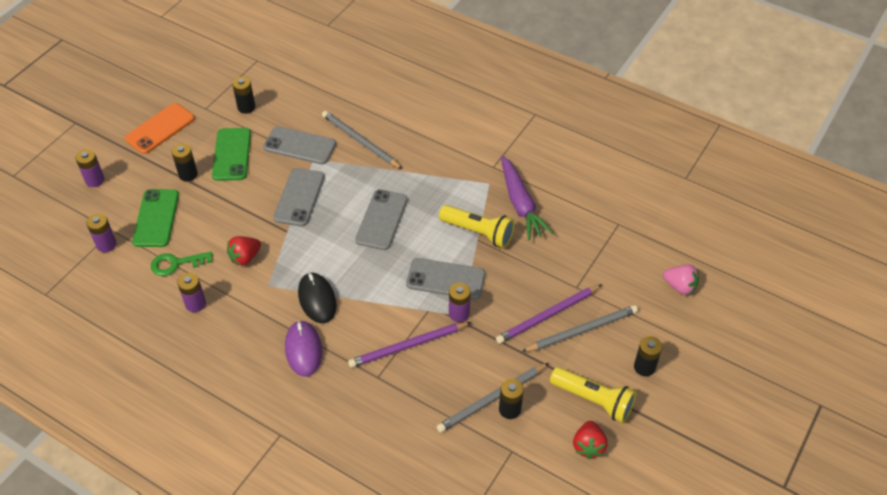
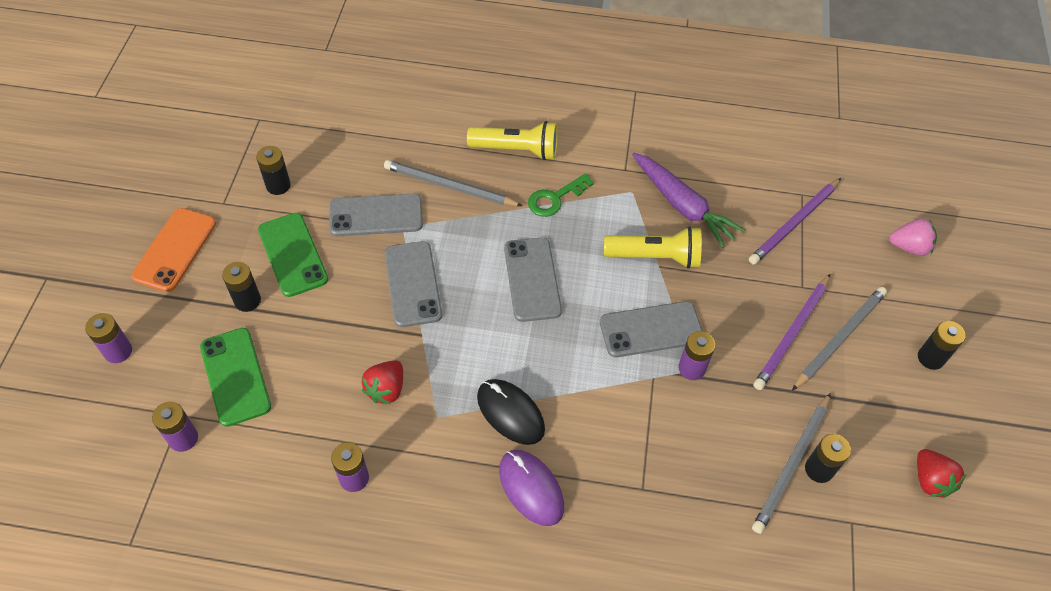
camera: 25 degrees left, 5 degrees up
green key [151,252,213,276] -> green key moved to [528,173,594,217]
purple pencil [348,322,471,368] -> purple pencil moved to [749,178,841,265]
yellow flashlight [550,367,636,423] -> yellow flashlight moved to [467,121,558,160]

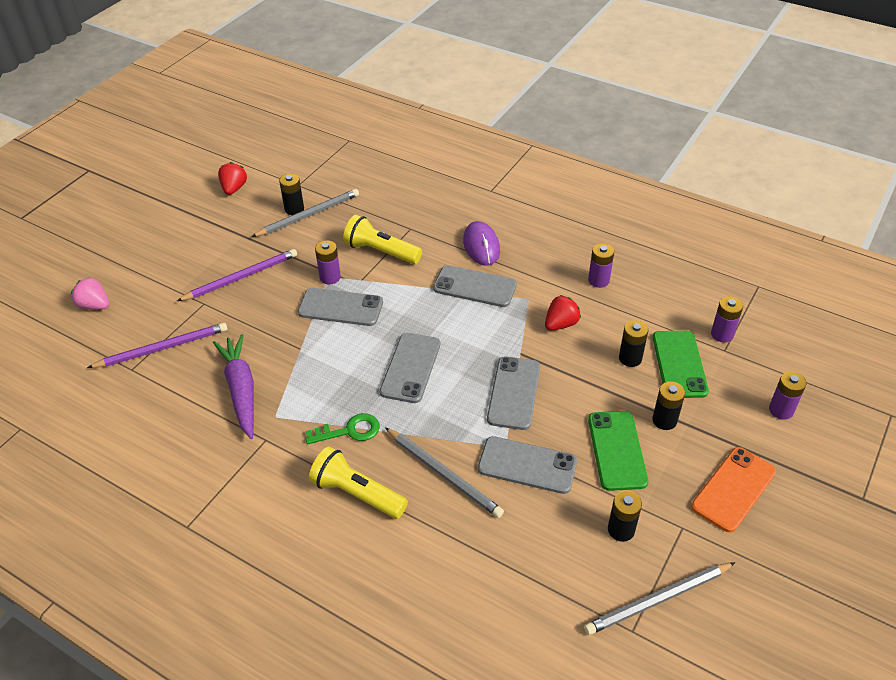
camera: 155 degrees left, 10 degrees down
black mouse [477,379,545,445] -> grey phone [433,265,517,307]
yellow flashlight [604,226,702,269] -> yellow flashlight moved to [343,215,422,264]
grey pencil [792,287,887,391] -> grey pencil moved to [584,562,736,635]
black battery [918,321,966,370] -> black battery moved to [619,320,648,367]

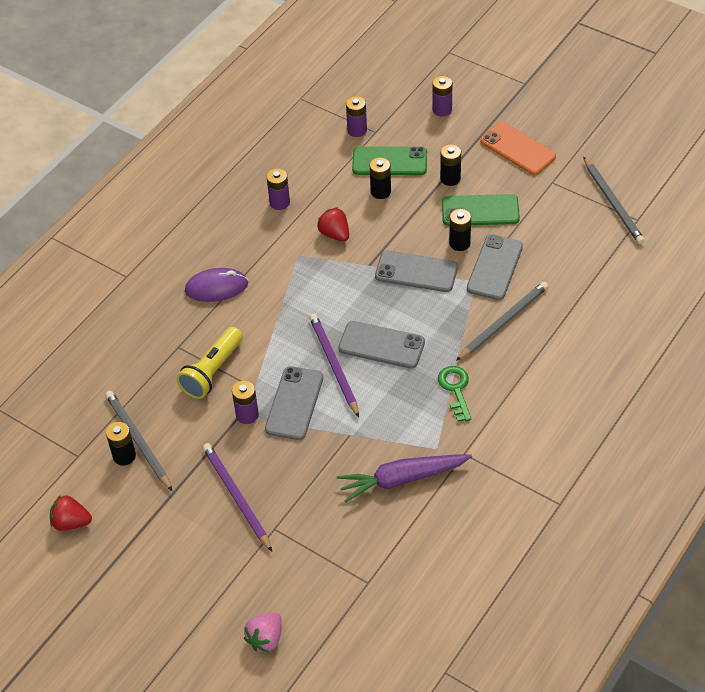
camera: 85 degrees left, 5 degrees up
purple pencil [87,323,227,368] -> purple pencil moved to [309,314,359,417]
yellow flashlight [309,446,408,519] -> none
grey phone [433,265,517,307] -> none
black battery [608,490,642,542] -> black battery moved to [449,209,471,251]

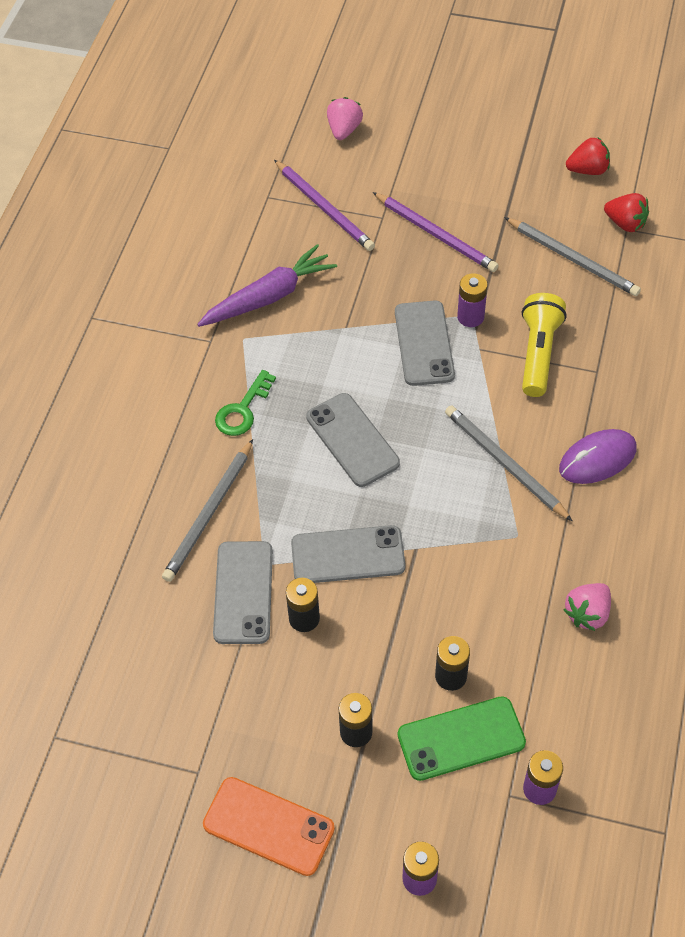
camera: 160 degrees right, 5 degrees up
black battery [106,422,136,466] -> none
purple battery [266,168,290,210] -> pink strawberry [564,583,611,631]
purple pencil [309,314,359,417] -> purple pencil moved to [274,160,375,251]
red strawberry [317,207,349,242] -> red strawberry moved to [604,193,649,232]
grey phone [338,321,425,369] -> grey phone turned 60 degrees clockwise [306,393,400,487]
green key [438,366,471,422] -> green key turned 60 degrees clockwise [215,370,276,436]
green phone [442,194,520,226] -> none
grey pencil [583,157,645,244] -> grey pencil moved to [445,405,573,522]

